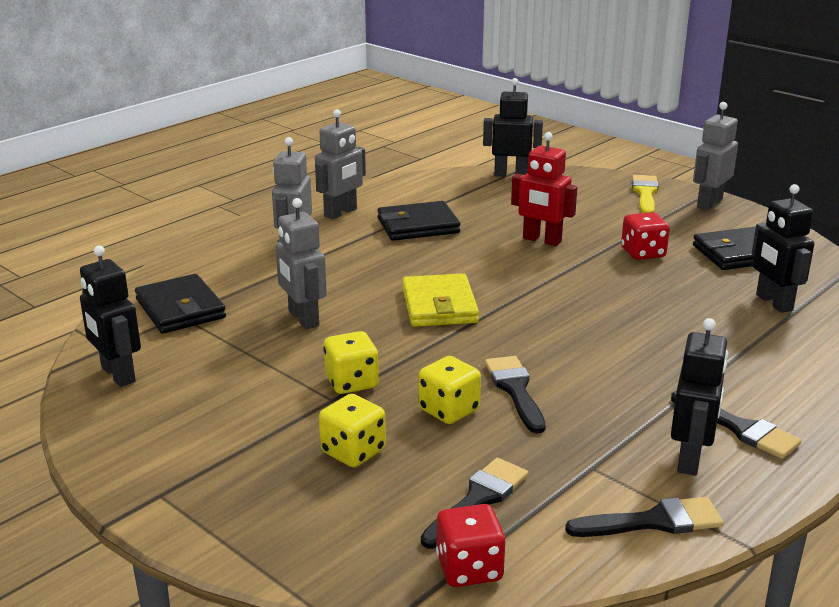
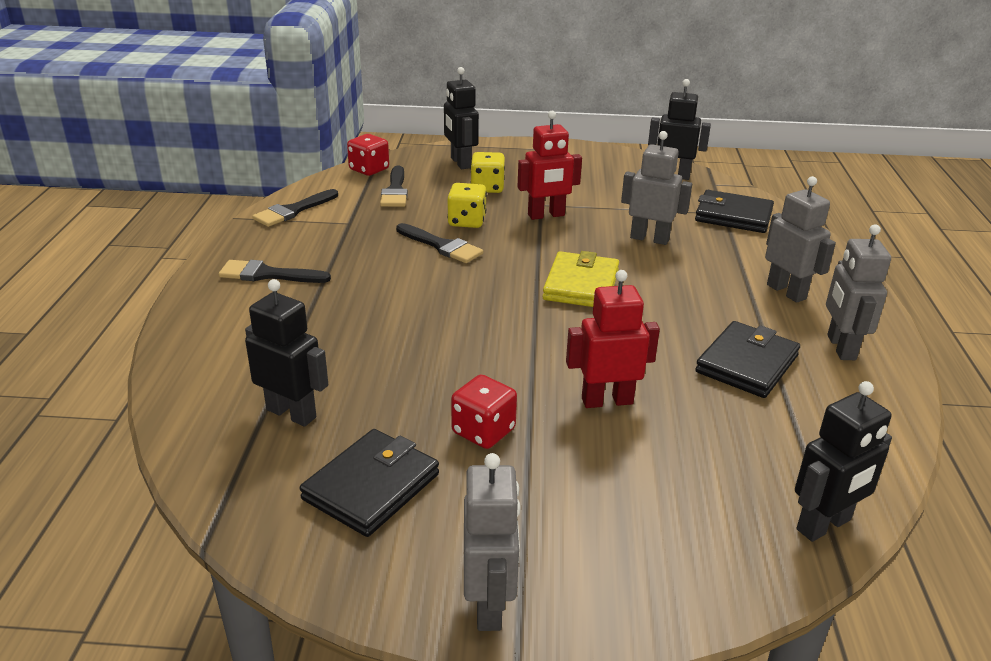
camera: 140 degrees right, 5 degrees up
yellow dice [323,331,379,394] -> red robot [517,111,582,220]
yellow wallet [402,273,479,327] -> yellow wallet turned 60 degrees clockwise [542,251,619,307]
yellow brush [632,175,659,213] -> none
black robot [671,318,728,476] -> black robot moved to [444,67,479,169]

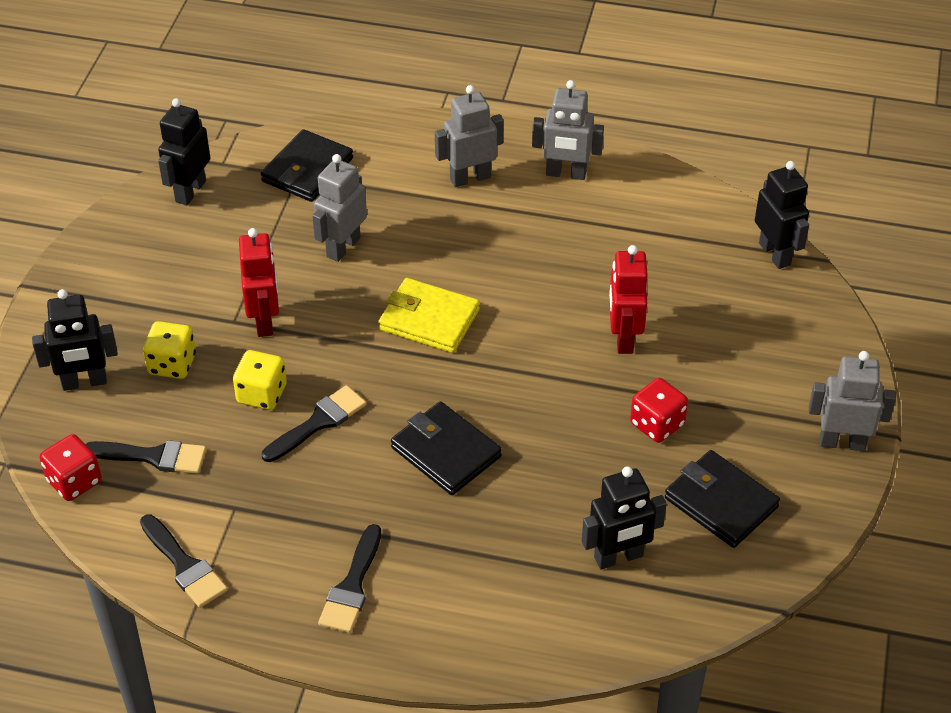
camera: 80 degrees left, 15 degrees up
black robot [245,279,328,427] -> black robot turned 150 degrees counterclockwise [582,466,667,570]
black wallet [695,321,800,398] -> black wallet moved to [391,401,502,495]

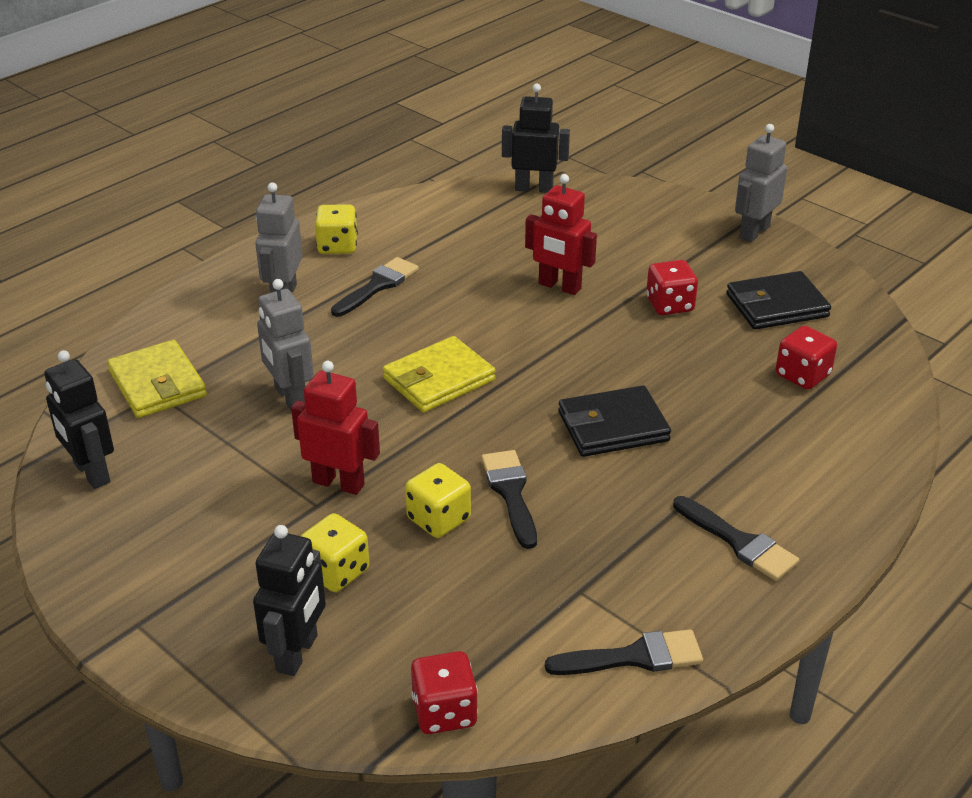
camera: 60 degrees left, 10 degrees down
black brush [85,440,206,474] -> black brush moved to [331,257,419,317]
black wallet [261,129,353,202] -> yellow wallet [107,340,207,418]
grey robot [532,80,604,180] -> yellow dice [315,204,358,254]
black robot [582,466,667,570] -> red dice [776,326,837,390]

